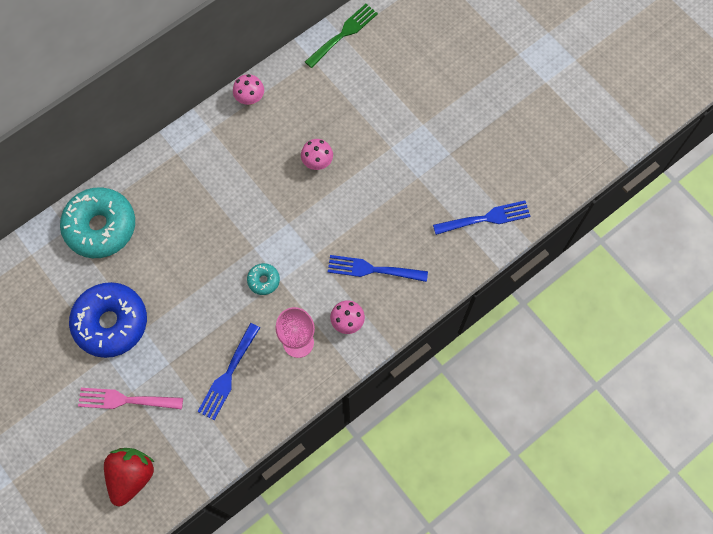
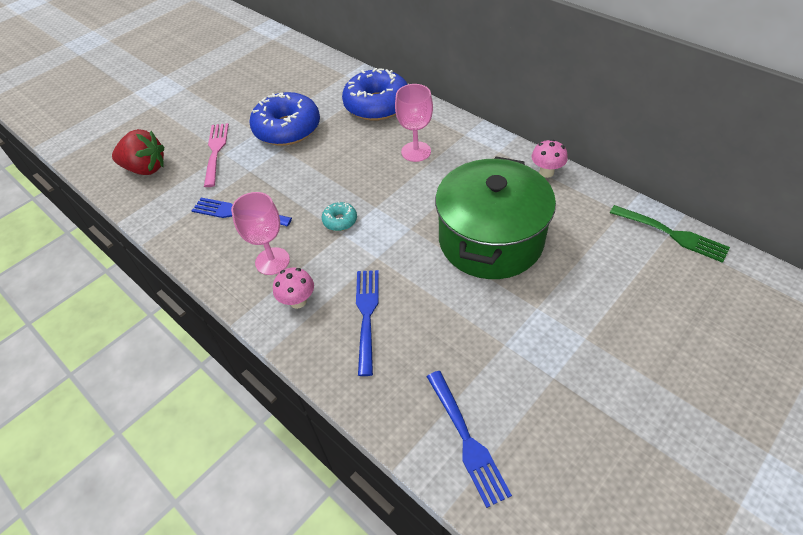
camera: 85 degrees right, 20 degrees down
turquoise donut [60,187,135,258] -> blue donut [342,68,408,121]
pink mushroom [301,139,333,170] -> green pot [435,157,556,279]
none -> pink goblet [395,84,433,162]

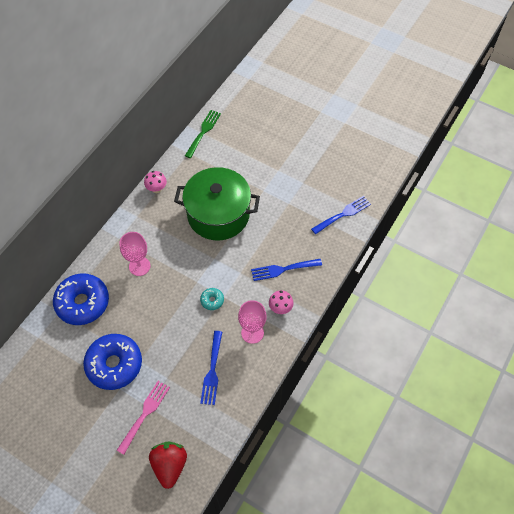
camera: 105 degrees left, 10 degrees up
pink fork [204,123,229,187] -> pink fork turned 135 degrees clockwise [117,381,170,455]

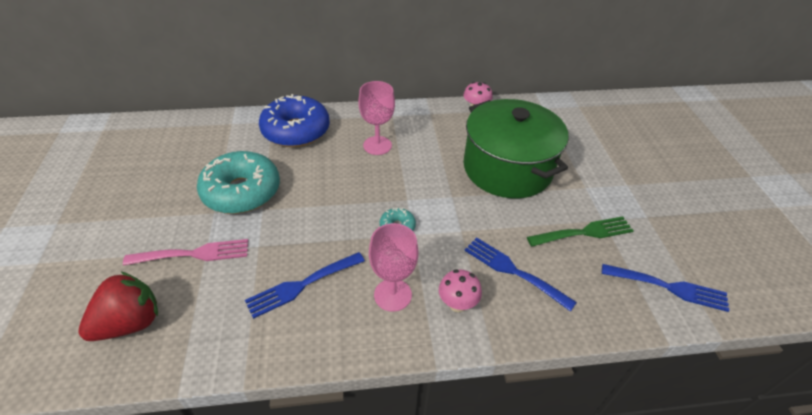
camera: 50 degrees right, 15 degrees down
blue donut [83,334,142,390] -> turquoise donut [197,151,280,214]
green fork [185,110,221,158] -> green fork moved to [527,216,634,247]

